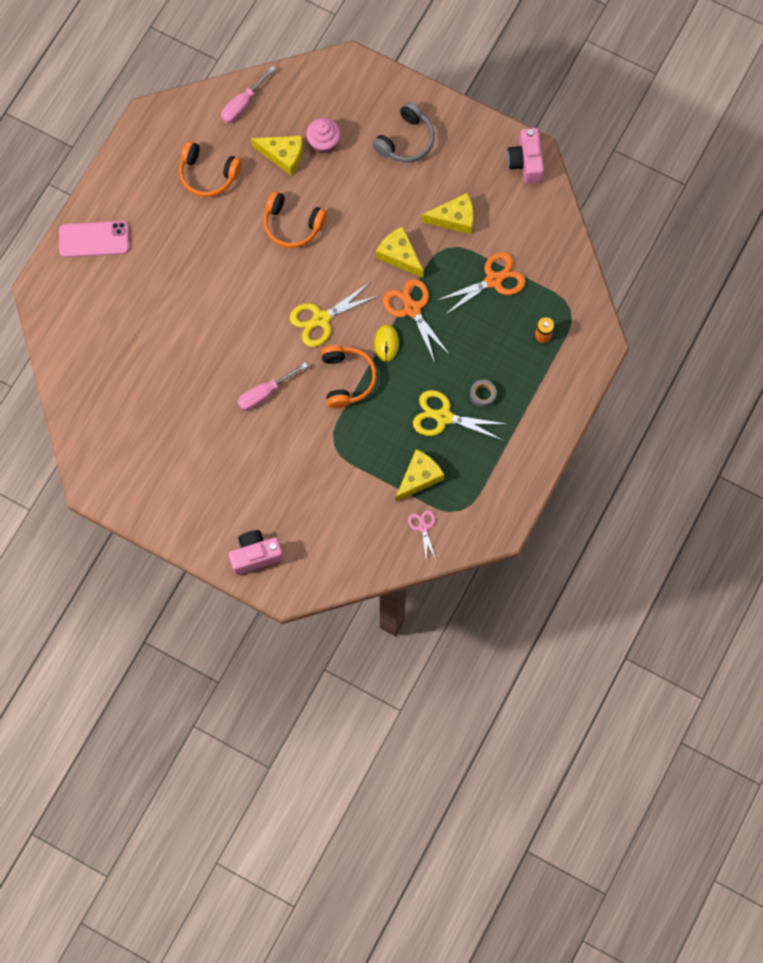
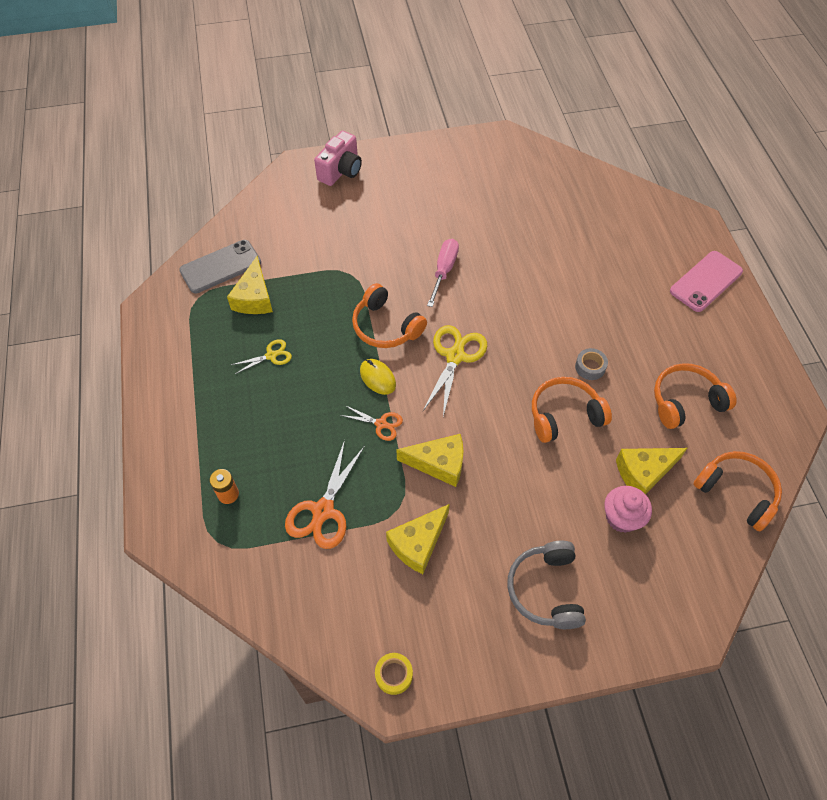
camera: 140 degrees right, 15 degrees down
pink screwdriver [221,66,275,123] -> orange headphones [693,451,782,531]
orange scissors [383,279,450,362] -> orange scissors [340,405,403,441], size x0.56
pink scissors [408,510,436,561] -> grey phone [179,240,261,293]
yellow scissors [413,390,505,440] -> yellow scissors [231,339,292,374], size x0.56
grey tape [470,380,497,408] -> grey tape moved to [575,348,608,380]
pink camera [507,128,544,184] -> yellow tape [375,653,413,695]

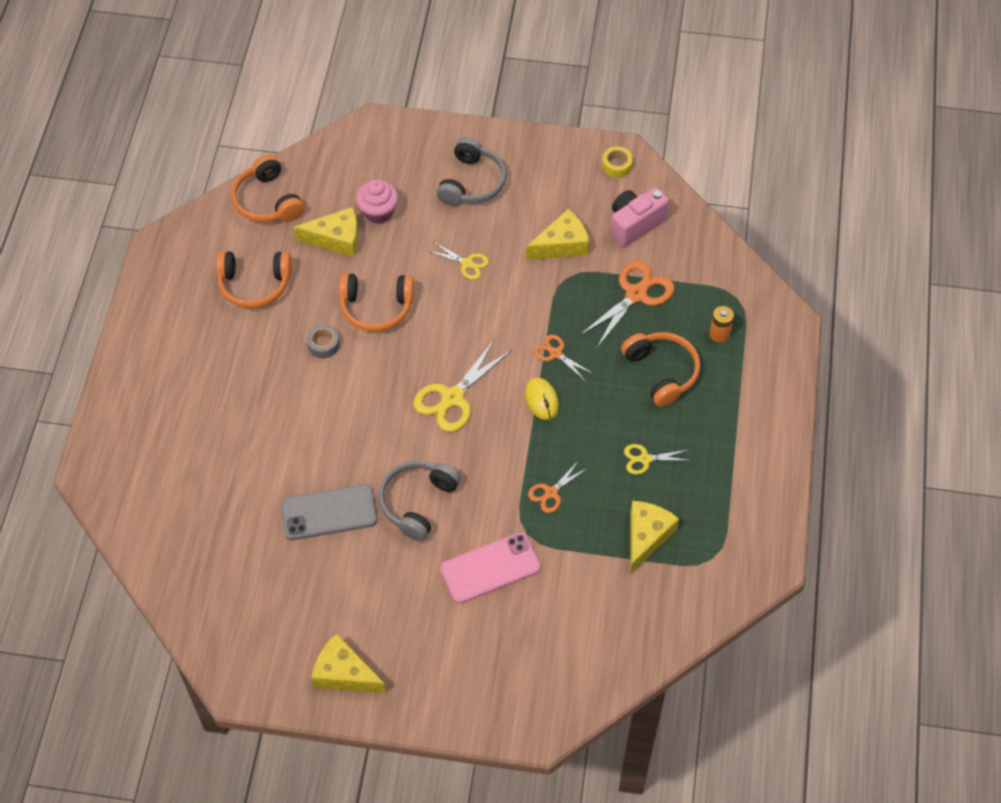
camera: 160 degrees left, 0 degrees up
grey phone [179,240,261,293] -> grey phone moved to [281,484,378,540]
pink camera [314,131,362,186] -> pink camera moved to [610,187,669,247]
orange headphones [352,283,427,348] -> orange headphones moved to [621,332,700,407]
yellow cheese [396,434,463,487] -> yellow cheese moved to [311,633,386,693]
pink screwdriver [427,239,459,307] -> grey headphones [378,461,461,541]
pink phone [670,251,743,312] -> pink phone moved to [440,532,541,604]
none -> yellow scissors [428,242,489,280]
none -> orange scissors [528,460,587,513]

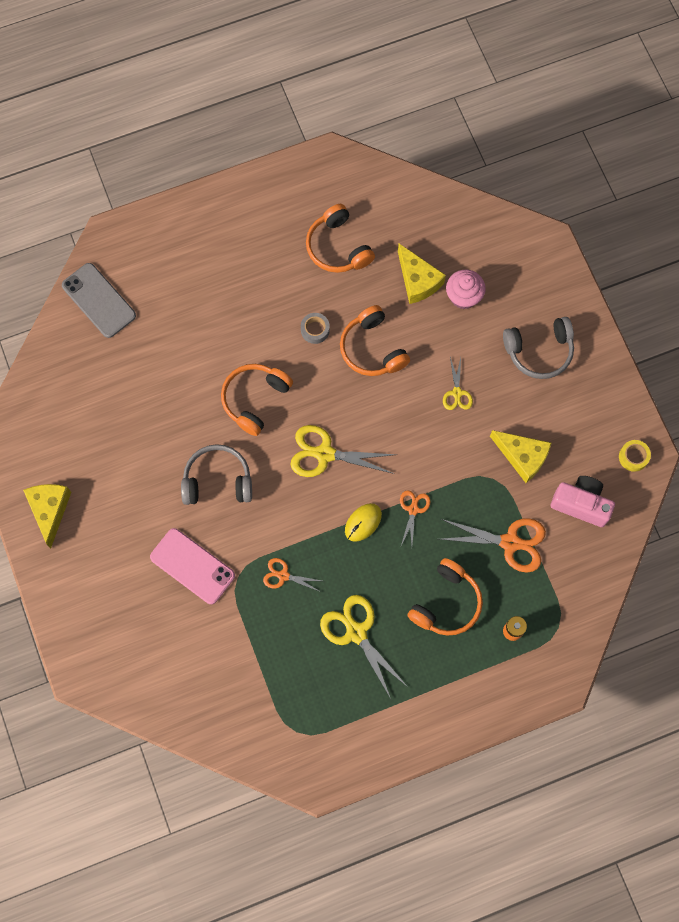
camera: 60 degrees right, 15 degrees up
orange headphones [231,155,304,222] -> orange headphones moved to [221,364,293,436]
grey phone [281,484,378,540] -> grey phone moved to [62,263,136,338]
yellow scissors [624,444,691,475] -> yellow scissors [320,595,407,699], size x1.78
yellow cheese [630,501,679,575] -> none

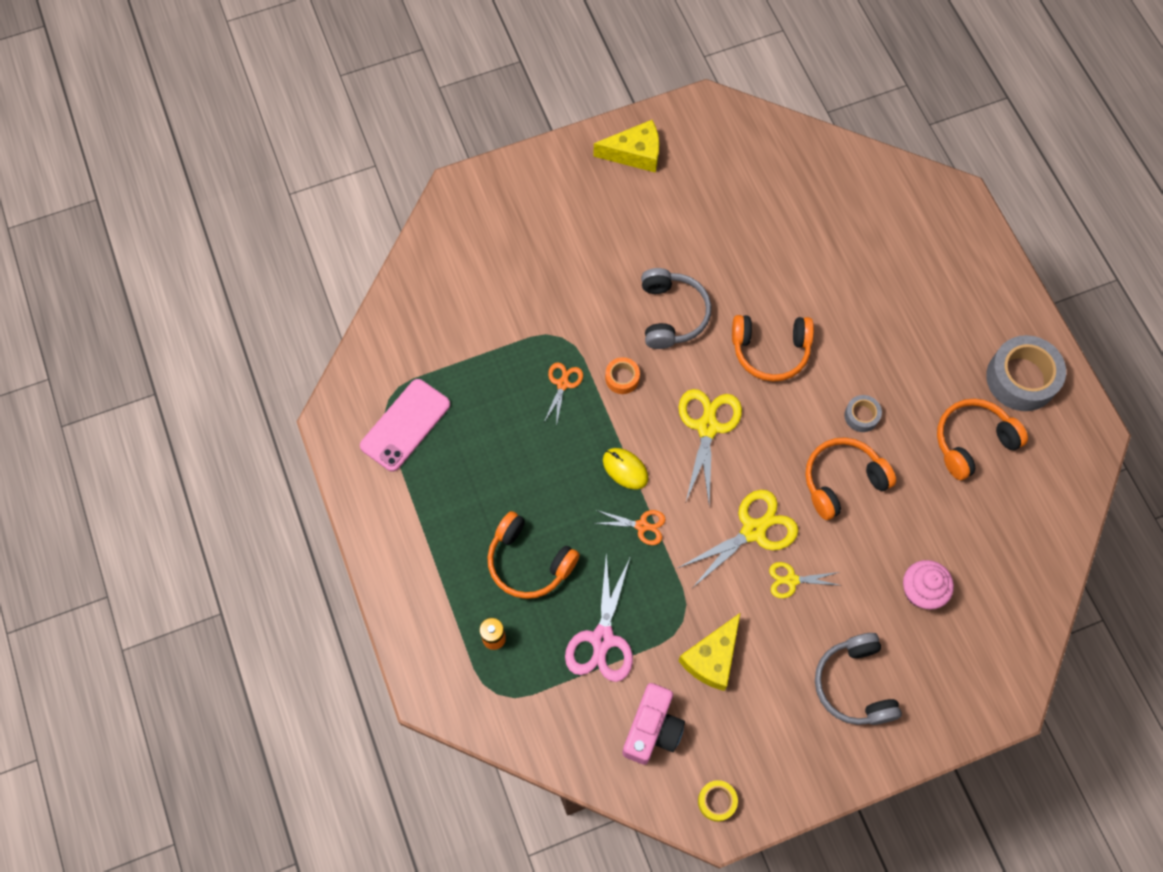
camera: 90 degrees right, 5 degrees down
grey phone [62,263,136,338] -> none
pink phone [150,528,235,604] -> pink phone moved to [360,379,450,472]
orange headphones [221,364,293,436] -> orange headphones turned 150 degrees clockwise [732,315,814,382]
yellow scissors [320,595,407,699] -> yellow scissors moved to [678,490,798,587]
yellow cheese [398,244,446,304] -> none
orange scissors [440,518,546,573] -> pink scissors [565,554,633,682]
none -> orange tape [605,357,640,394]
none -> grey tape [986,335,1066,411]

